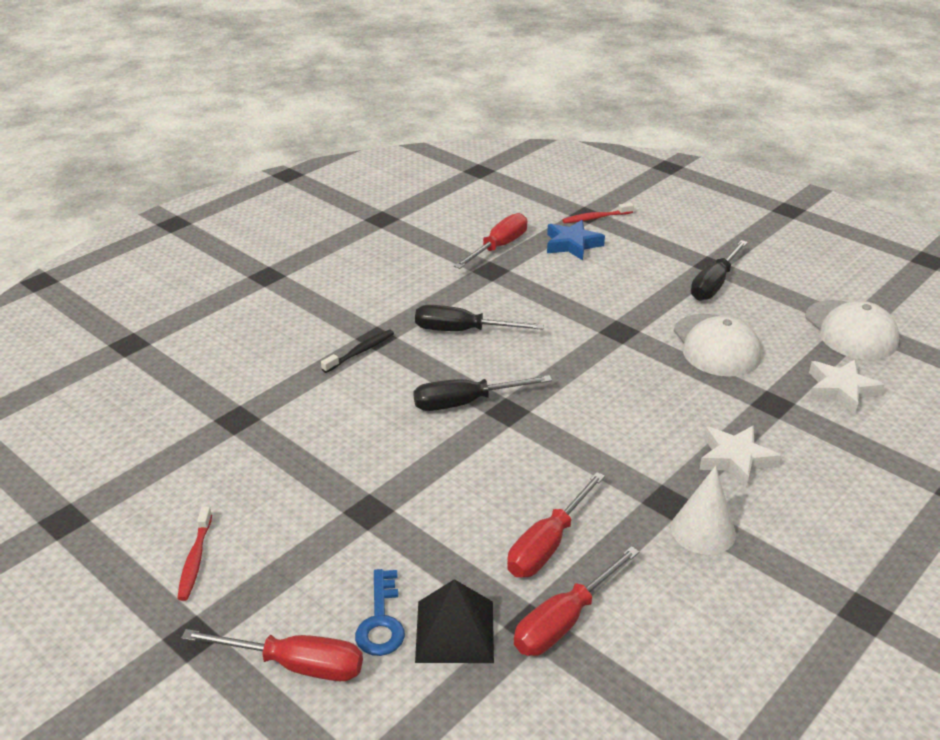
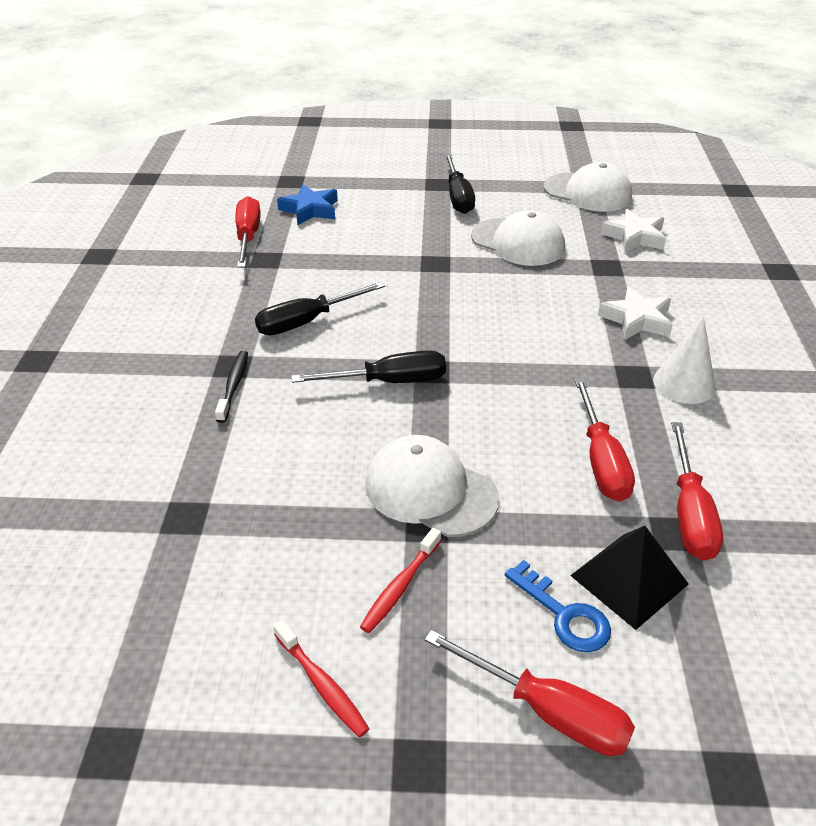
camera: 40 degrees left, 5 degrees up
red screwdriver [181,629,363,681] -> red screwdriver turned 60 degrees clockwise [425,630,635,756]
black screwdriver [413,375,552,411] -> black screwdriver turned 135 degrees counterclockwise [291,350,446,383]
red toothbrush [562,203,634,223] -> red toothbrush moved to [360,528,441,633]
none -> white cap [365,435,499,537]

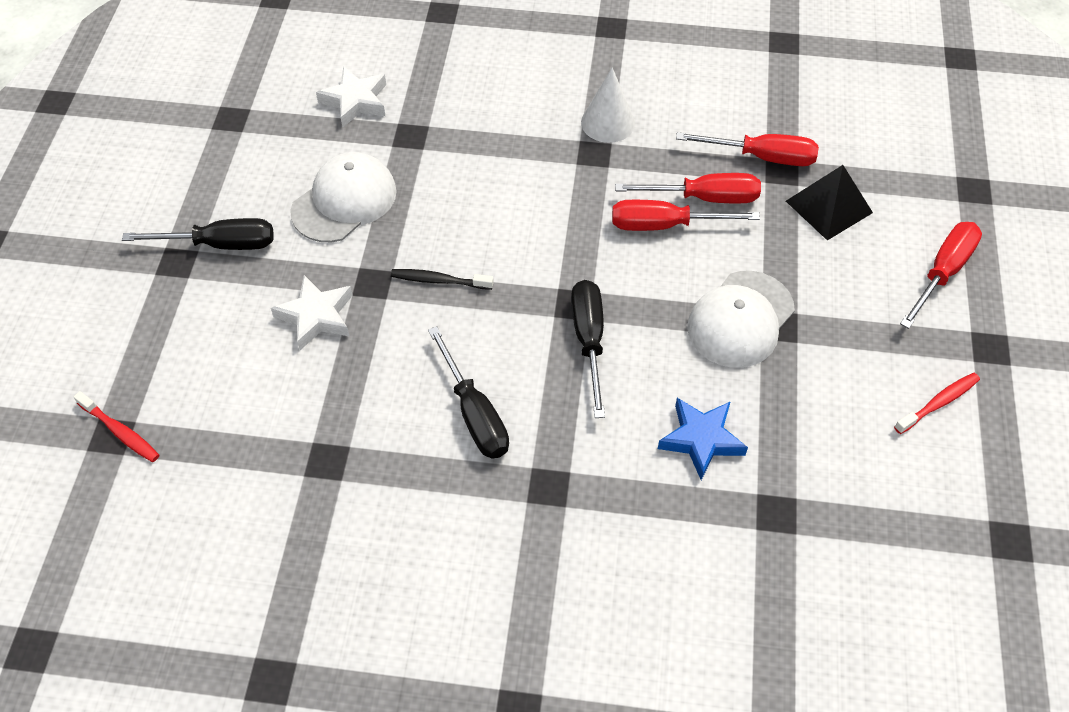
camera: 85 degrees left, 15 degrees up
black toothbrush [215,351,248,423] -> black toothbrush moved to [391,269,494,290]
red screwdriver [236,196,261,268] -> red screwdriver moved to [612,200,760,231]
blue star [277,184,338,226] -> blue star moved to [658,398,748,480]
red toothbrush [360,528,441,633] -> red toothbrush moved to [74,391,159,462]
blue key [505,560,611,652] -> none
white cap [544,162,632,212] -> none
white star [598,286,673,340] -> white star moved to [271,275,353,350]

